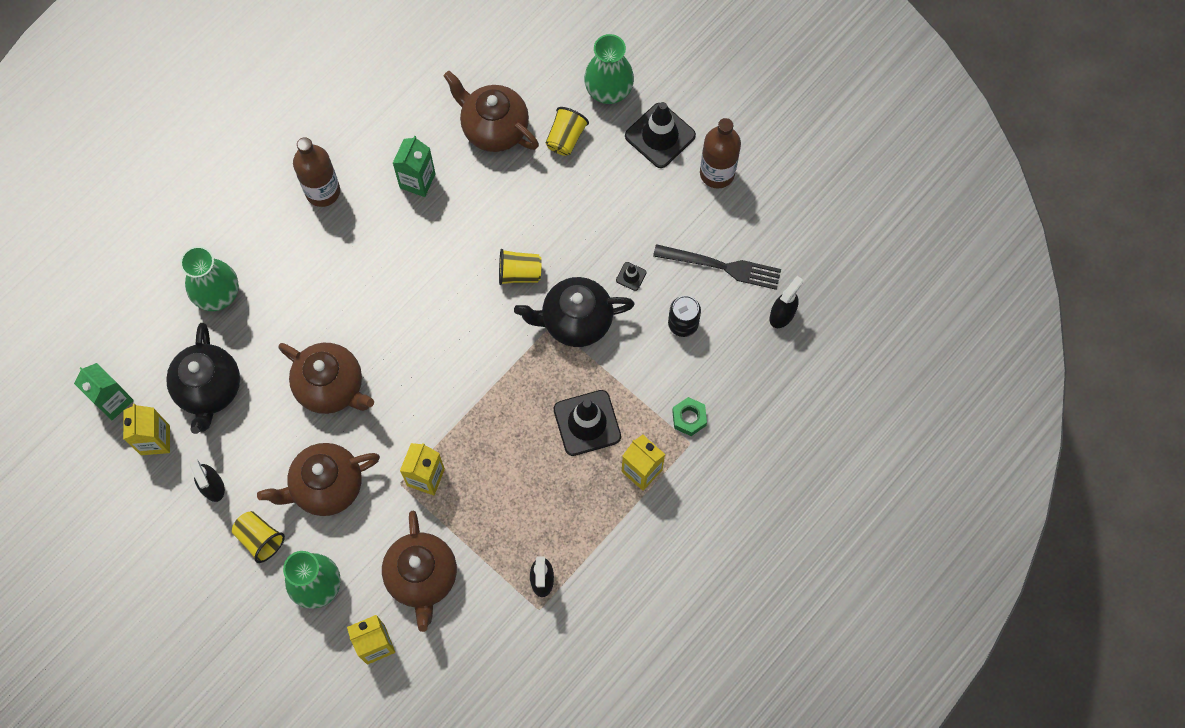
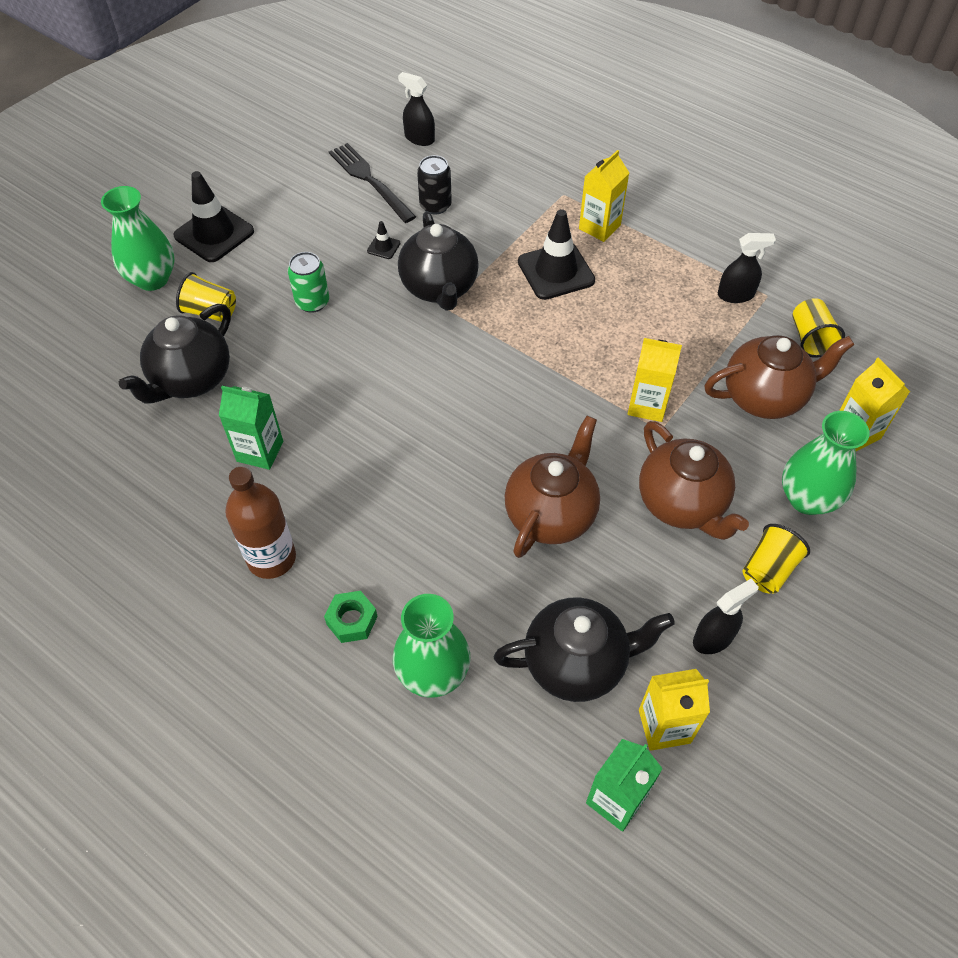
camera: 95 degrees left, 15 degrees down
brown teapot [444,71,539,152] -> black teapot [119,304,231,404]
yellow cup [499,249,541,285] -> yellow cup moved to [792,298,845,358]
black fork [653,244,781,290] -> black fork turned 45 degrees counterclockwise [329,143,416,223]
green nut [672,397,707,436] -> green nut moved to [324,591,378,643]
brown bottle [700,118,741,189] -> none
none -> green can [288,252,329,313]

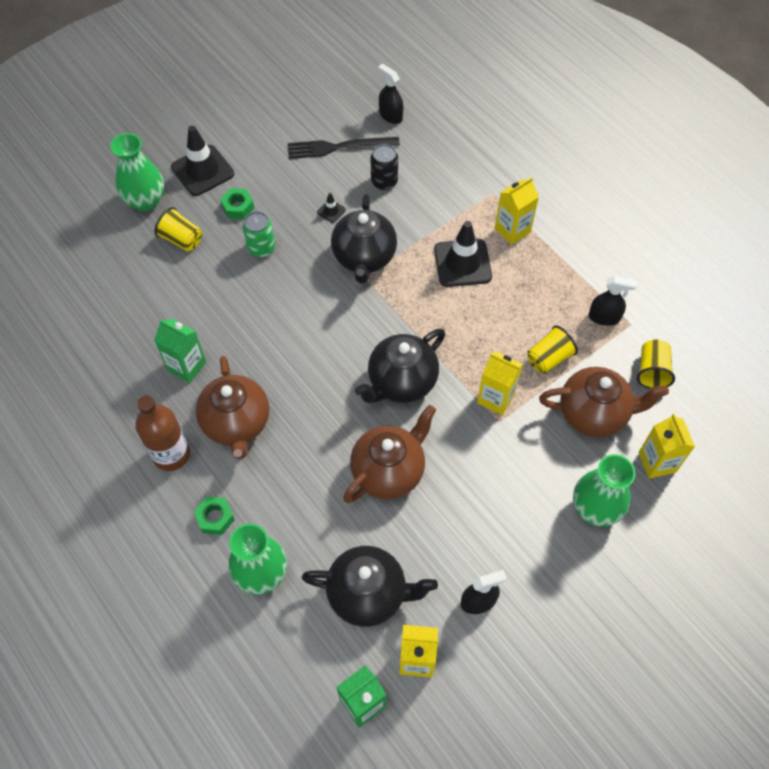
camera: 15 degrees right, 5 degrees up
black teapot [119,304,231,404] -> black teapot moved to [355,329,445,403]
black fork [329,143,416,223] -> black fork turned 75 degrees counterclockwise [288,137,400,159]
brown teapot [639,421,749,540] -> brown teapot moved to [196,356,269,460]
yellow cup [743,524,810,593] -> yellow cup moved to [527,325,578,374]
none -> green nut [220,188,254,219]

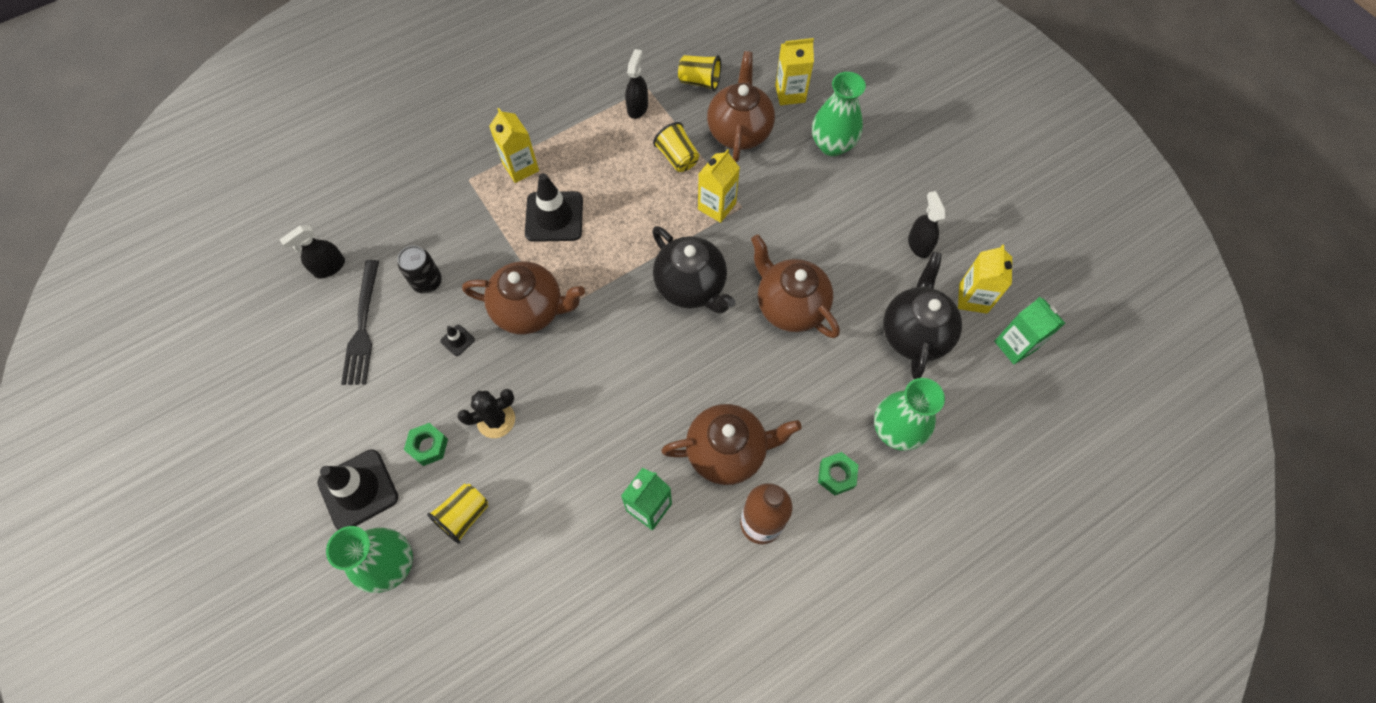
camera: 85 degrees left, 5 degrees up
green can [243,211,275,258] -> black cactus [457,389,515,438]
black teapot [331,194,397,284] -> brown teapot [462,261,585,335]

